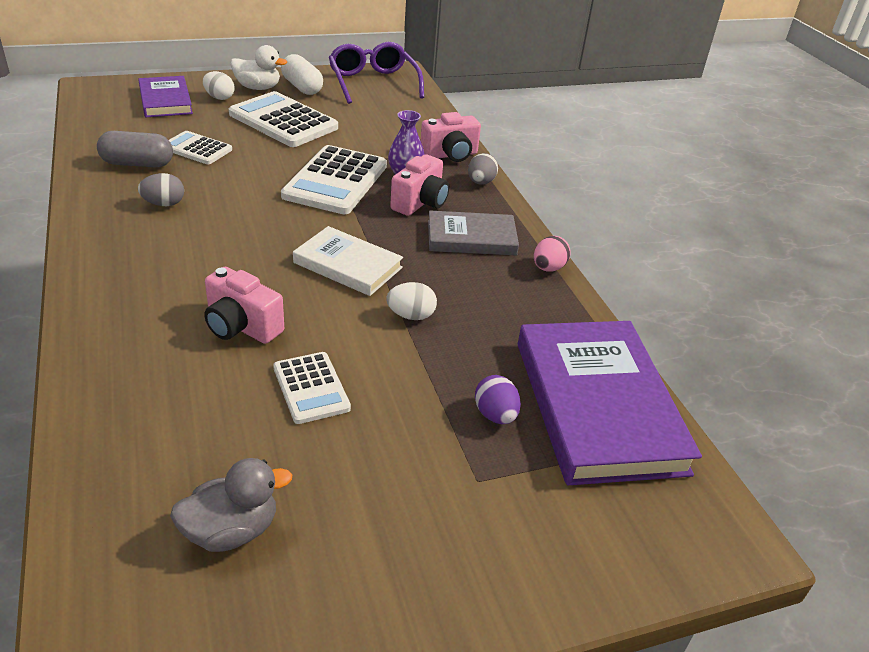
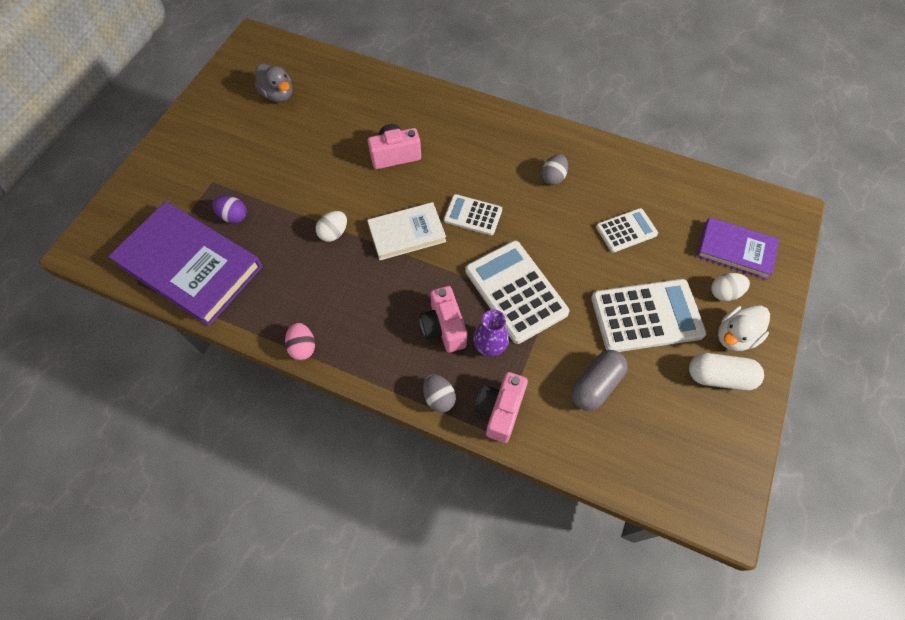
camera: 135 degrees right, 25 degrees up
grey capsule [97,131,173,167] -> grey capsule moved to [571,350,628,411]
grey duck [170,458,292,552] -> grey duck turned 60 degrees counterclockwise [254,63,292,102]
white calculator [273,352,351,424] -> white calculator moved to [444,194,502,236]
purple glasses [329,42,424,104] -> none
grey book [428,211,519,256] -> none

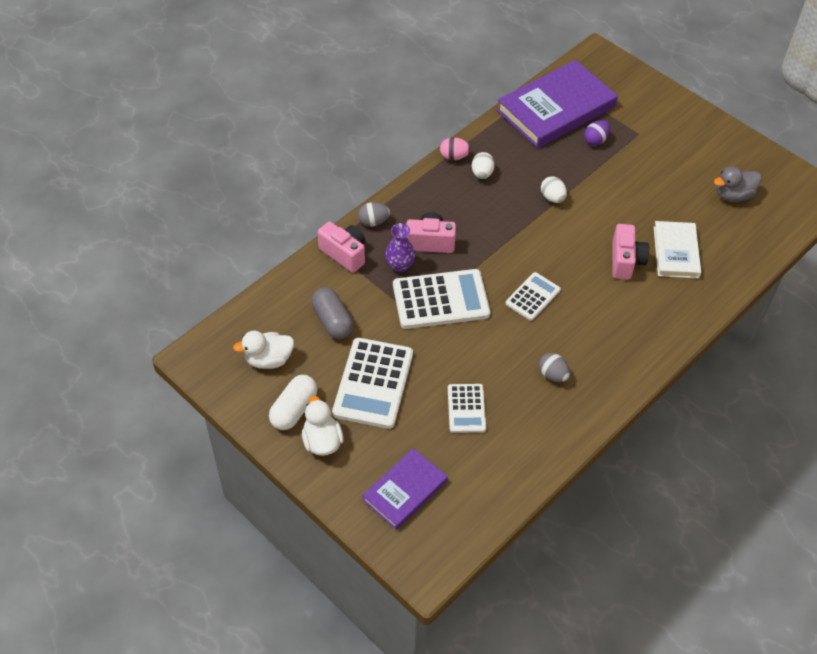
camera: 110 degrees right, 10 degrees down
white book [367,202,446,260] -> white book moved to [654,221,701,278]
white egg [711,273,750,301] -> white egg moved to [472,152,495,179]
none -> white duck [233,331,294,369]

